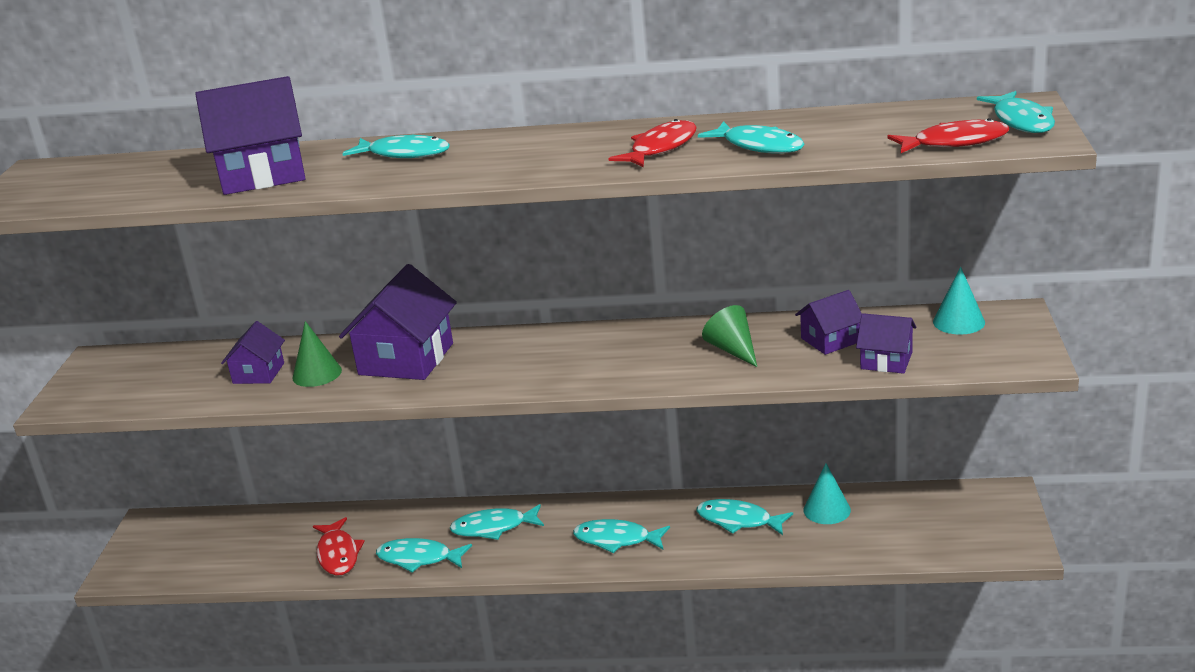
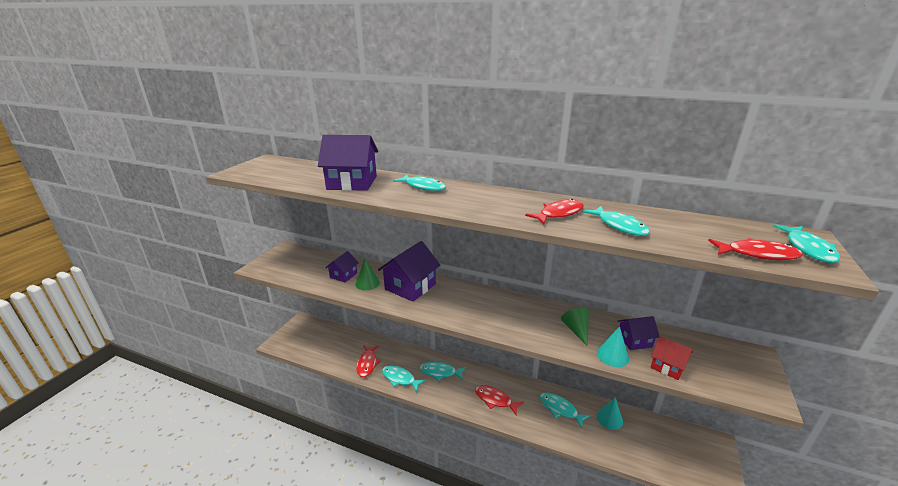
camera: 15 degrees right, 0 degrees up
turquoise fish [573,519,670,553] -> red fish [475,385,524,415]
purple house [856,313,917,374] -> red house [650,336,692,380]
turquoise cone [933,267,985,335] -> turquoise cone moved to [597,326,629,367]

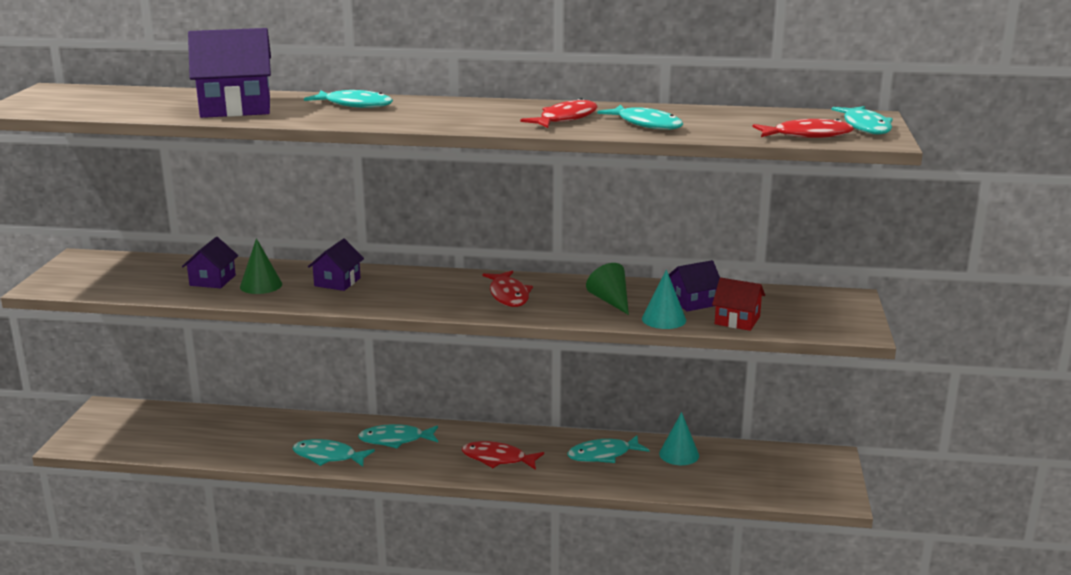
camera: 15 degrees left, 5 degrees down
red fish [356,345,381,377] -> red fish moved to [483,271,533,307]
purple house [378,241,441,302] -> purple house [308,238,364,291], size x0.55
turquoise fish [540,393,591,428] -> turquoise fish turned 45 degrees counterclockwise [567,435,649,463]

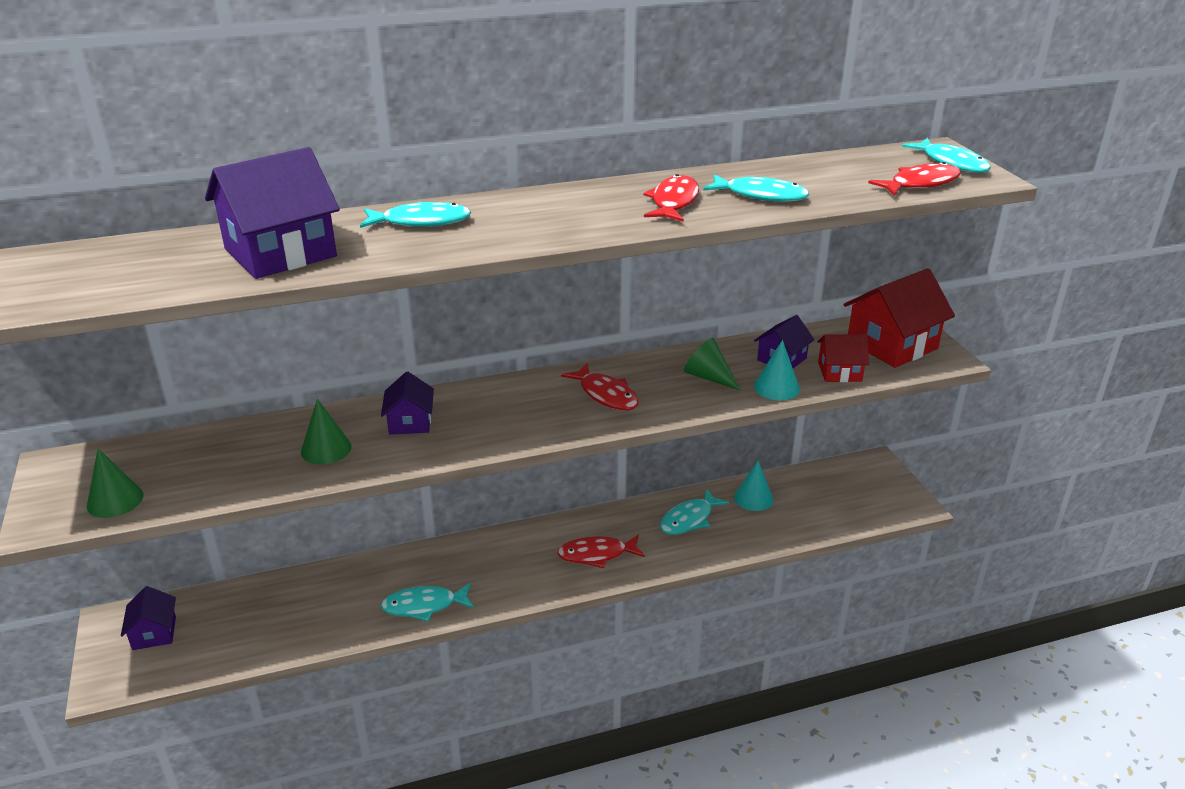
camera: 25 degrees left, 10 degrees up
purple house [182,237,238,288] -> purple house moved to [121,586,176,650]
turquoise fish [358,424,438,449] -> none
none -> green cone [87,448,144,518]
none -> red house [843,268,955,368]

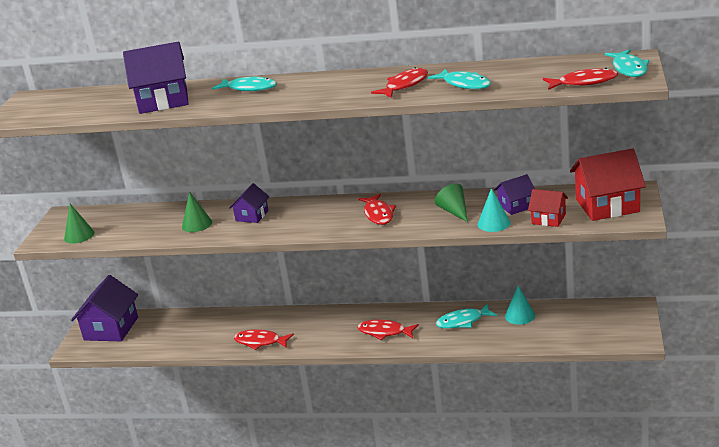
camera: 30 degrees right, 5 degrees down
purple house [121,586,176,650] -> purple house [71,275,138,341], size x1.81
turquoise fish [381,583,474,622] -> red fish [234,329,294,350]

